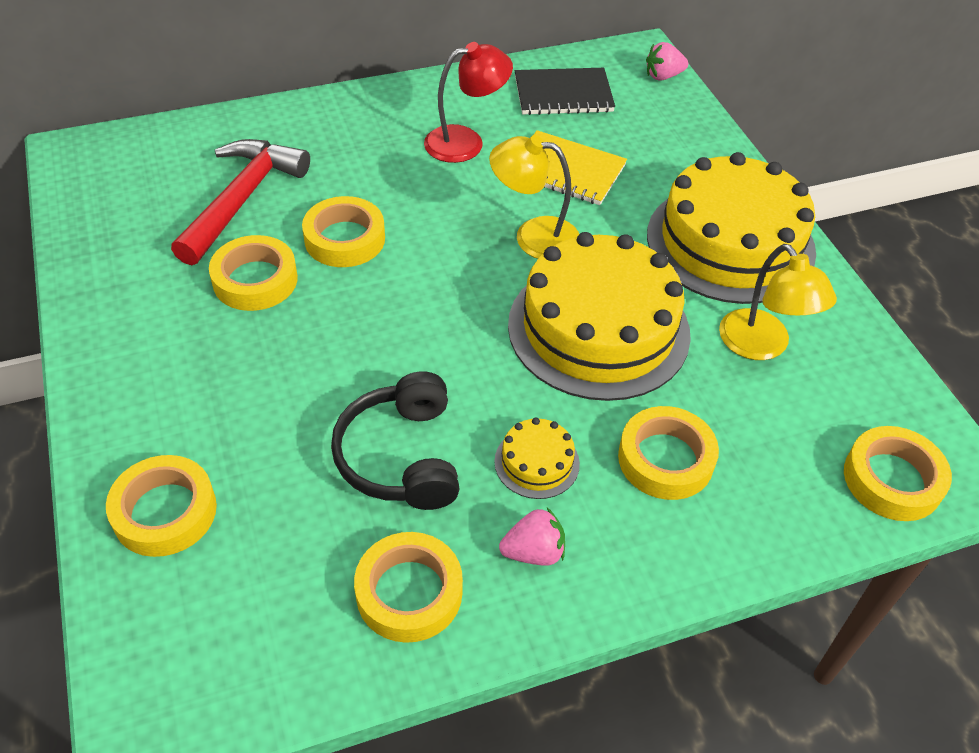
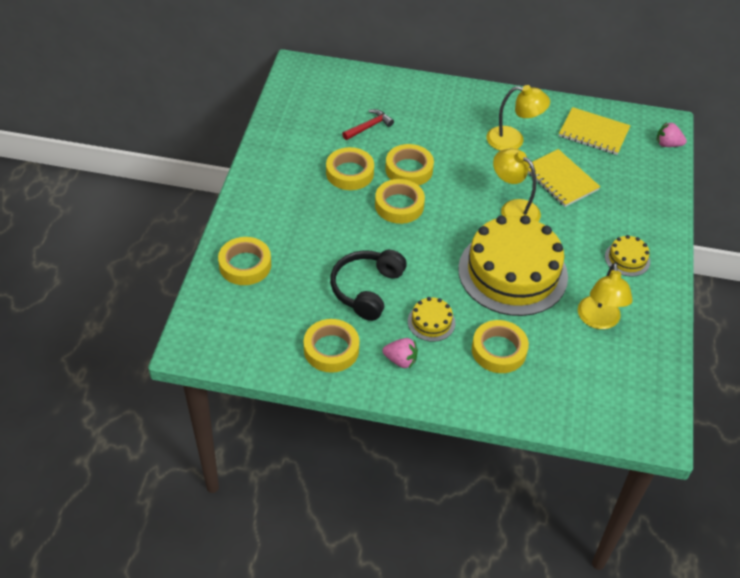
camera: 30 degrees right, 0 degrees up
red hammer [171,139,310,265] -> red hammer [342,109,394,140], size x0.52
red lamp [424,42,513,163] -> yellow lamp [487,85,550,151]
black notebook [515,68,615,115] -> yellow notebook [559,107,631,155]
yellow cake [647,152,816,304] -> yellow cake [605,235,650,277], size x0.42
yellow tape [844,426,952,521] -> yellow tape moved to [375,179,425,224]

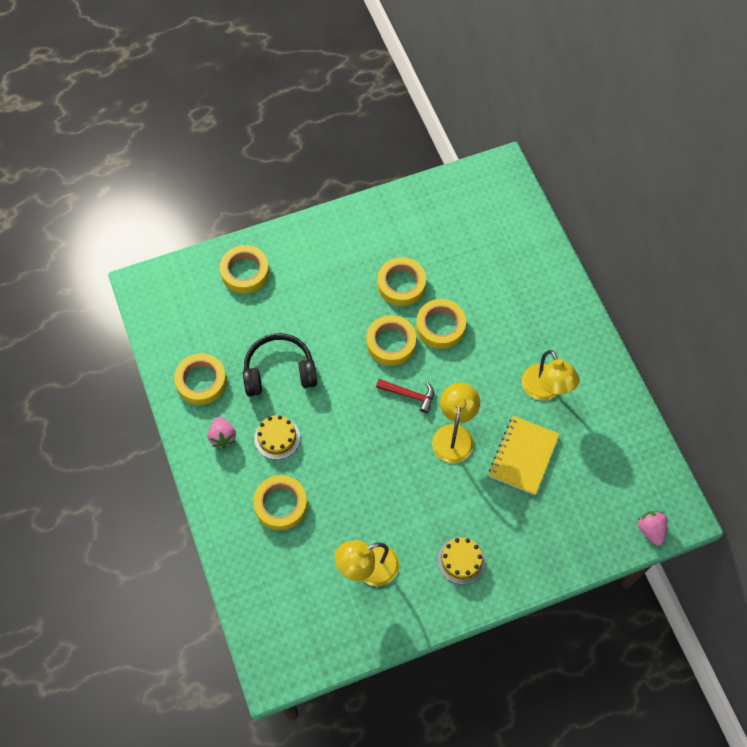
camera: 60 degrees right, 15 degrees up
red hammer [342,109,394,140] -> red hammer moved to [376,379,434,413]
yellow cake [458,215,568,316] -> none
yellow notebook [559,107,631,155] -> none

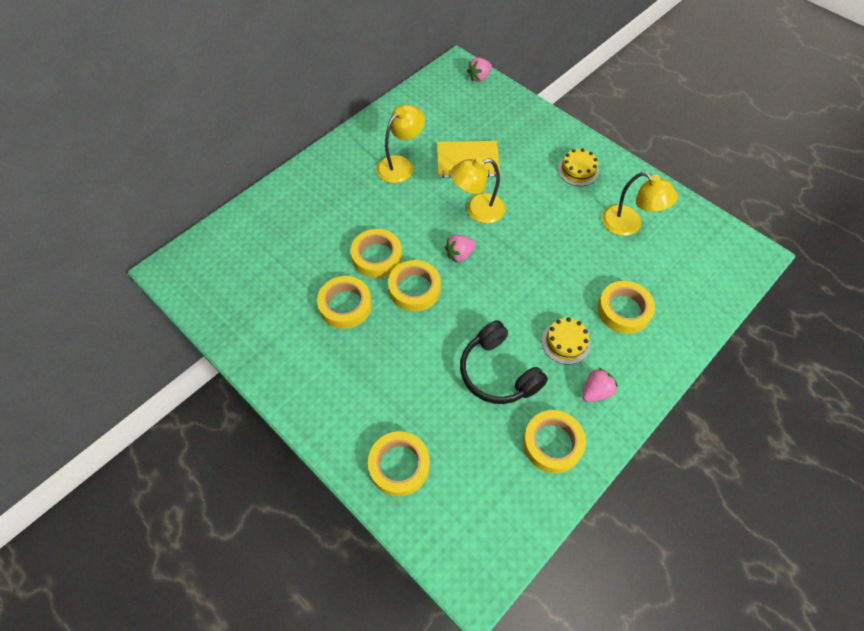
camera: 115 degrees left, 5 degrees down
red hammer [376,379,434,413] -> pink strawberry [445,235,476,263]

